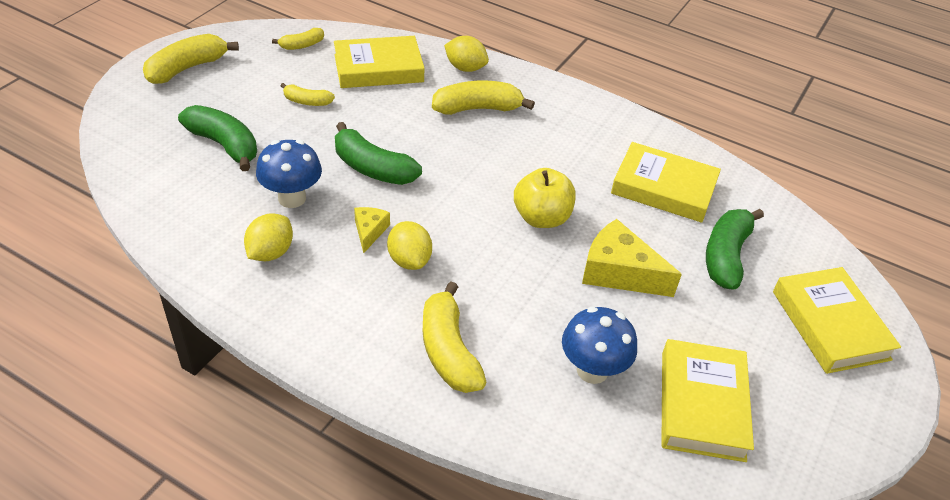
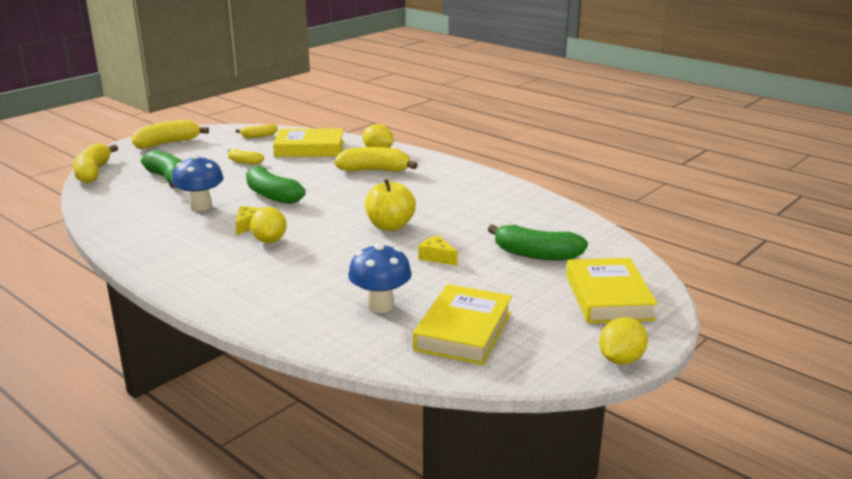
camera: 15 degrees right, 20 degrees down
yellow lemon [244,214,293,261] -> yellow lemon moved to [599,317,648,365]
yellow banana [423,282,487,393] -> yellow banana moved to [73,143,118,184]
yellow cheese [582,219,682,297] -> yellow cheese [418,235,458,266], size x0.53
yellow book [611,142,721,223] -> none
green banana [706,209,764,290] -> green banana turned 105 degrees counterclockwise [488,225,588,260]

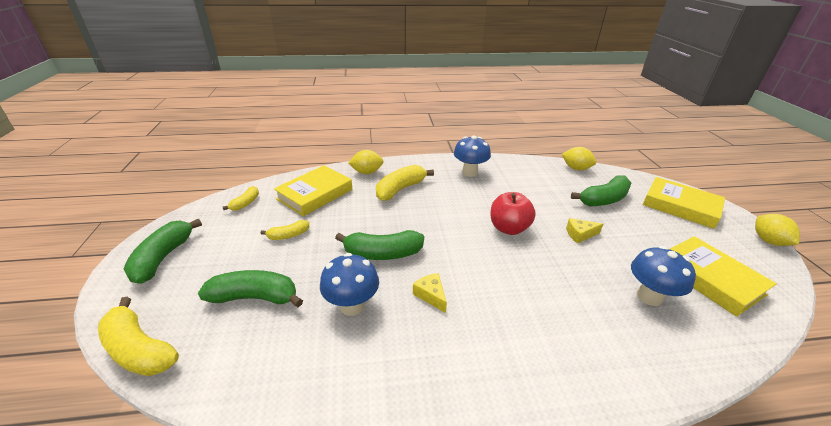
camera: 50 degrees left, 10 degrees up
yellow banana [131,119,209,149] -> green banana [124,219,202,284]
yellow lemon [250,207,287,243] -> yellow lemon moved to [562,147,597,170]
yellow apple [365,179,416,231] -> red apple [491,192,536,235]
none -> blue mushroom [454,136,491,177]

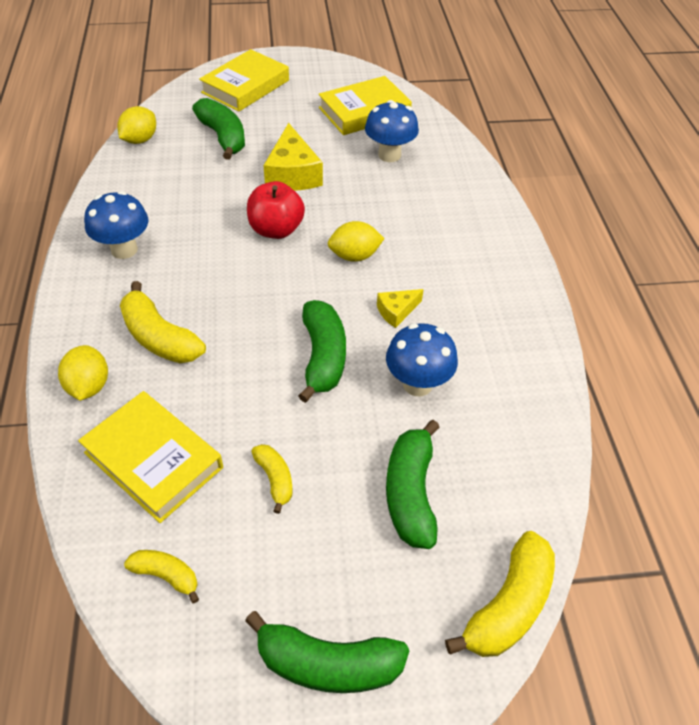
camera: 90 degrees left, 15 degrees up
yellow cheese [566,218,603,243] -> yellow cheese [263,123,323,191], size x1.88
yellow lemon [755,214,800,246] -> yellow lemon moved to [328,221,385,262]

